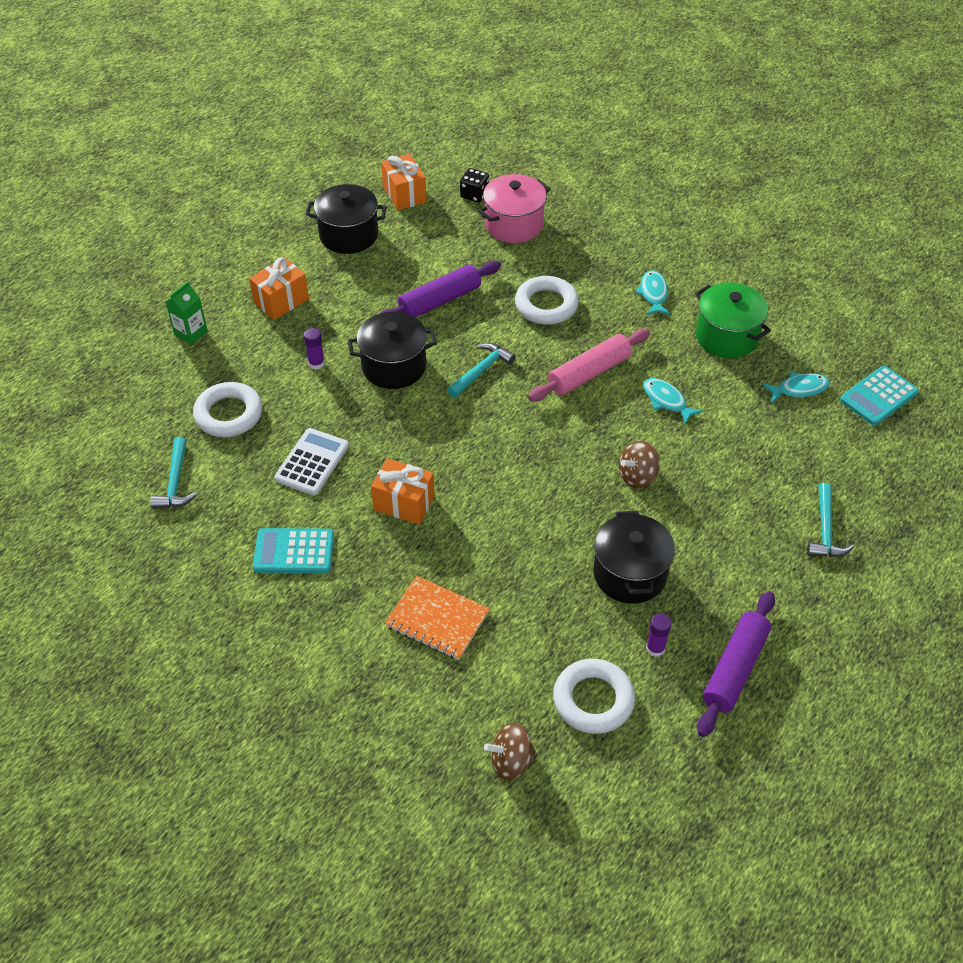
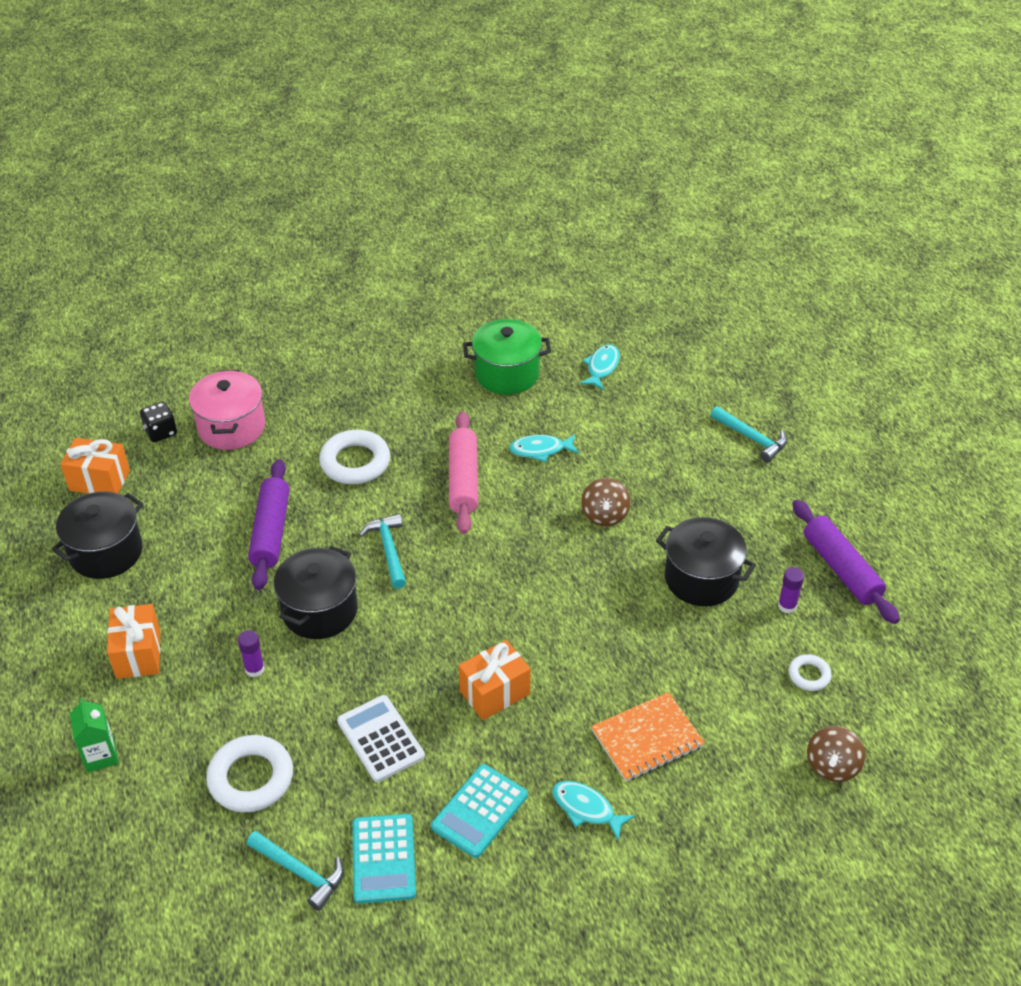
camera: 55 degrees left, 5 degrees down
white ring [553,659,635,734] -> white ring [788,654,832,691], size x0.53
turquoise fish [635,270,671,315] -> turquoise fish moved to [552,781,635,840]
turquoise calculator [840,366,919,426] -> turquoise calculator moved to [352,814,416,904]

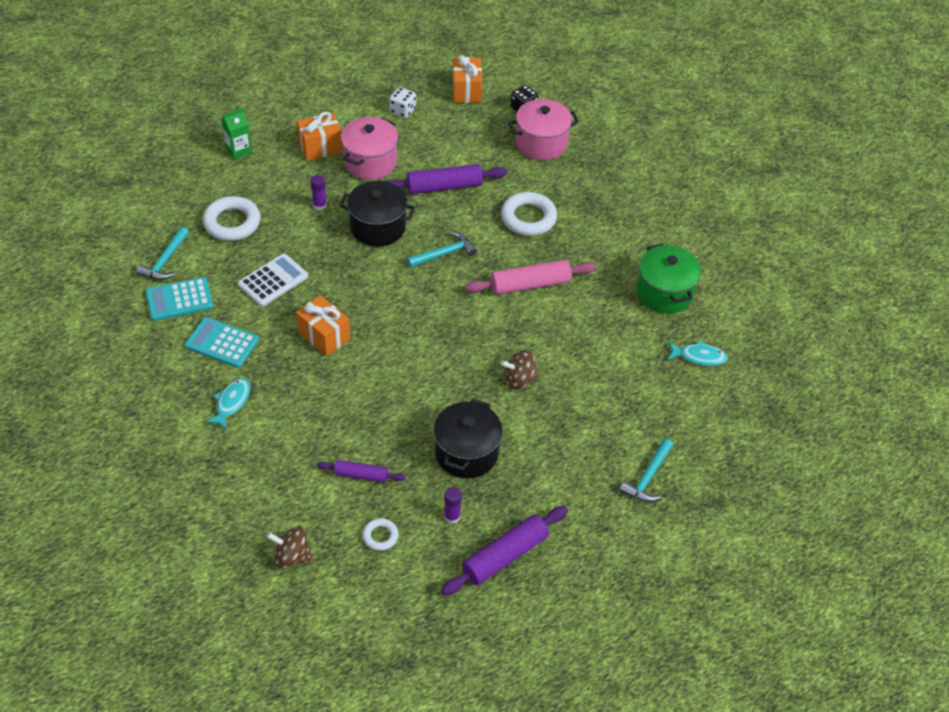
camera: 75 degrees right, 5 degrees up
black pot [51,492,143,579] -> white dice [389,87,416,118]
turquoise fish [509,434,579,462] -> none
orange notebook [591,692,705,782] -> none
none -> purple rolling pin [317,460,405,483]
none -> pink pot [341,117,398,180]

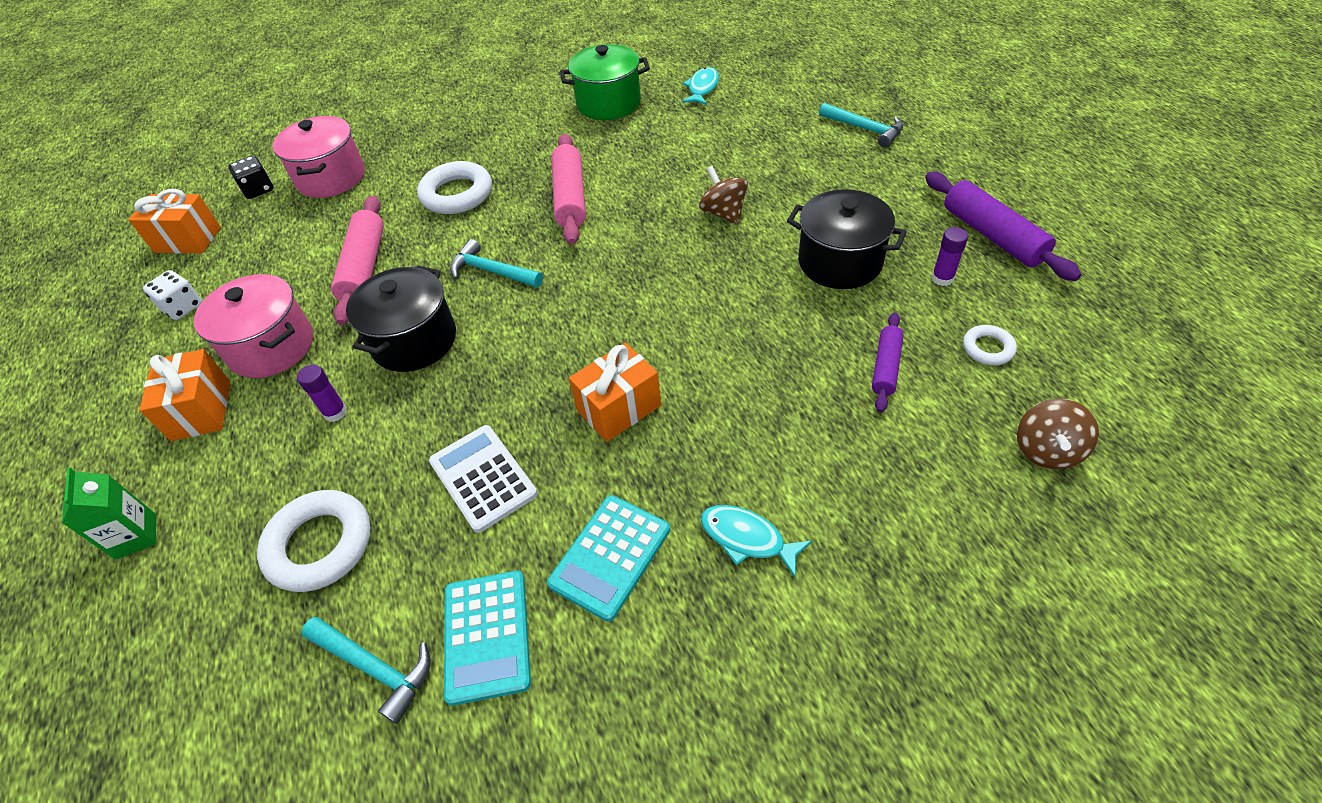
camera: 75 degrees left, 0 degrees up
purple rolling pin [386,164,507,194] -> pink rolling pin [331,196,384,325]
turquoise hammer [407,232,477,268] -> turquoise hammer turned 45 degrees counterclockwise [450,239,543,288]
brown spinning top [500,350,539,390] -> brown spinning top turned 150 degrees clockwise [699,166,748,225]

